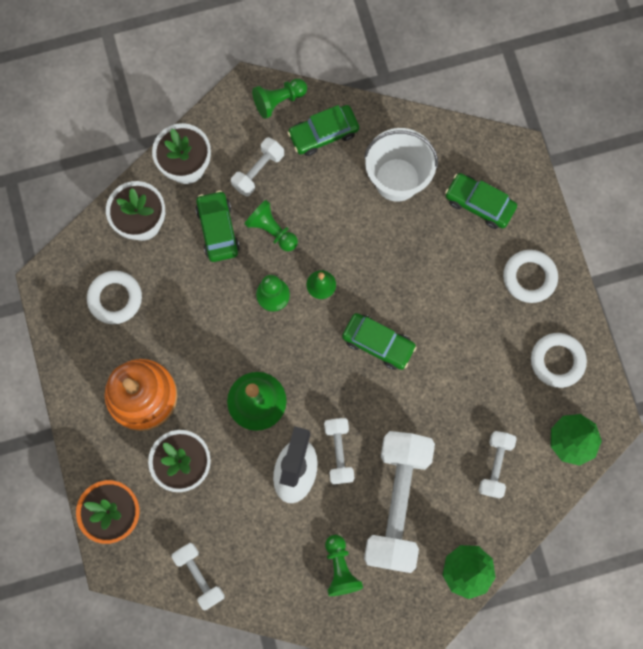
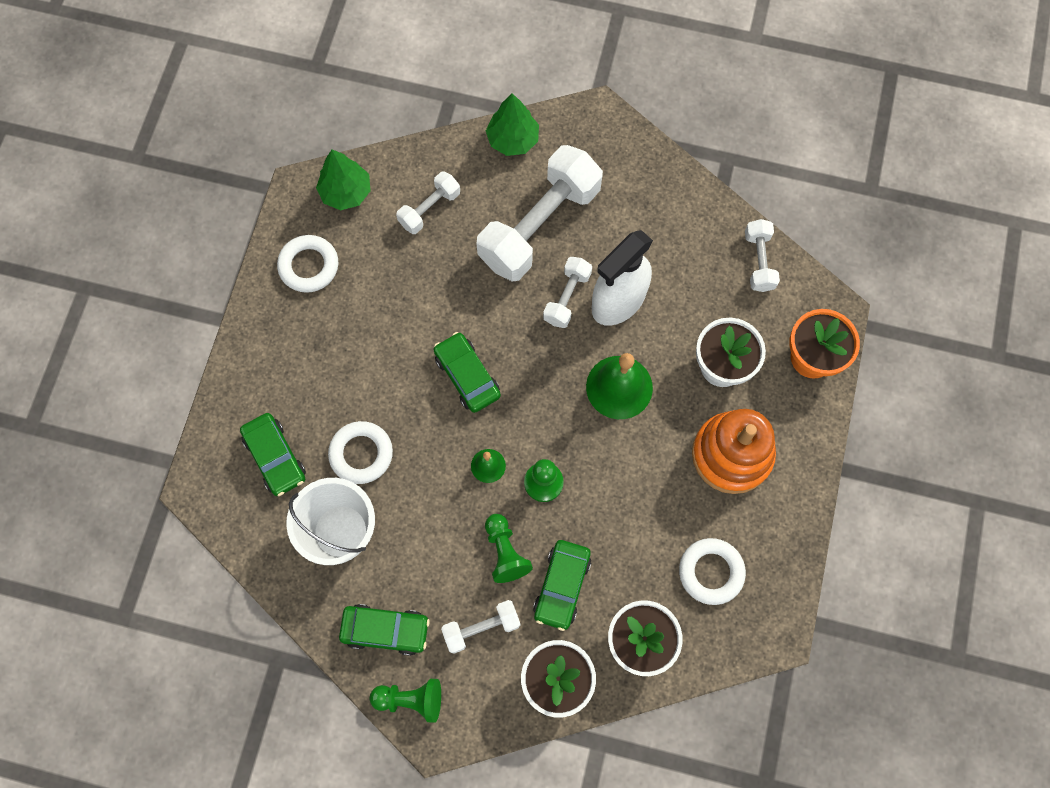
camera: 150 degrees left, 5 degrees down
green pawn [325,535,363,596] -> none
white ring [503,250,558,303] -> white ring moved to [328,421,393,484]

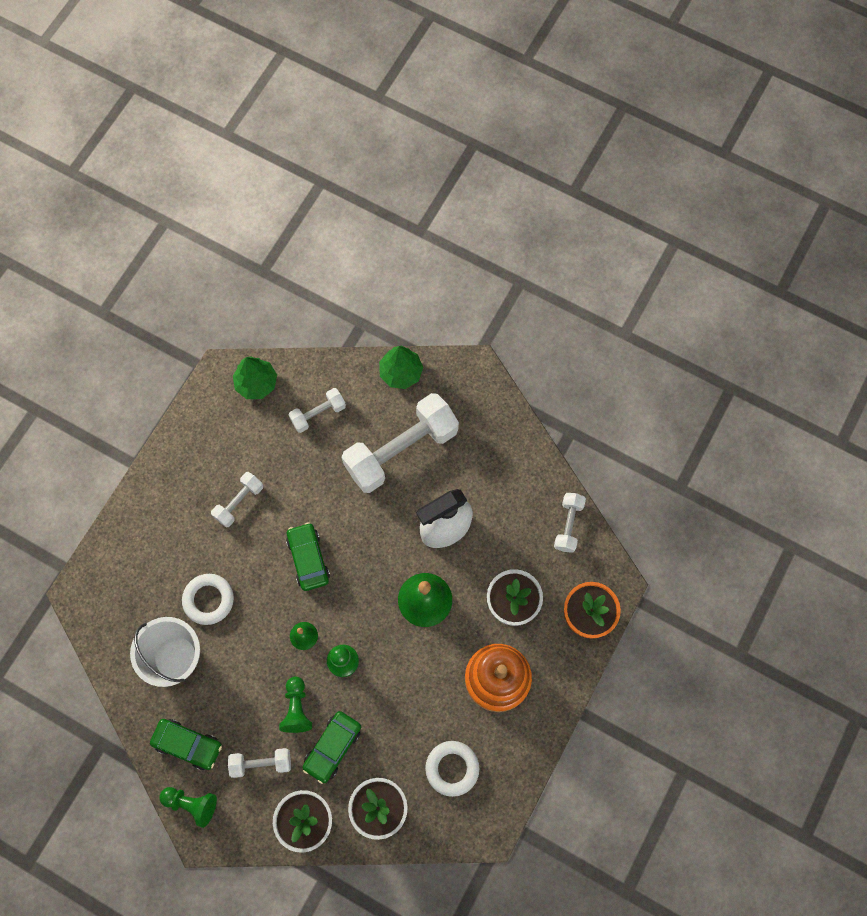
camera: 15 degrees right, 0 degrees up
green car [240,413,306,496] -> none
white ring [277,235,338,293] -> none
white dumbbell [543,257,592,328] -> white dumbbell moved to [211,472,263,528]

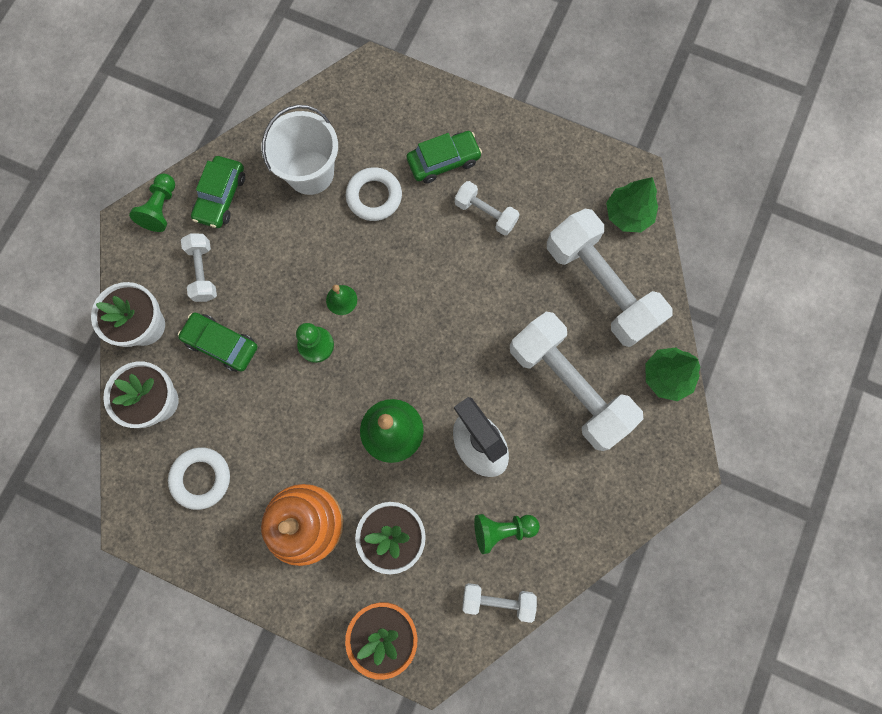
camera: 85 degrees right, 5 degrees up
green pawn [279,677,312,733] -> green pawn moved to [474,514,540,554]
green car [286,522,330,591] -> green car moved to [407,131,482,183]
white dumbbell [289,388,346,433] -> white dumbbell [547,209,672,347], size x2.07

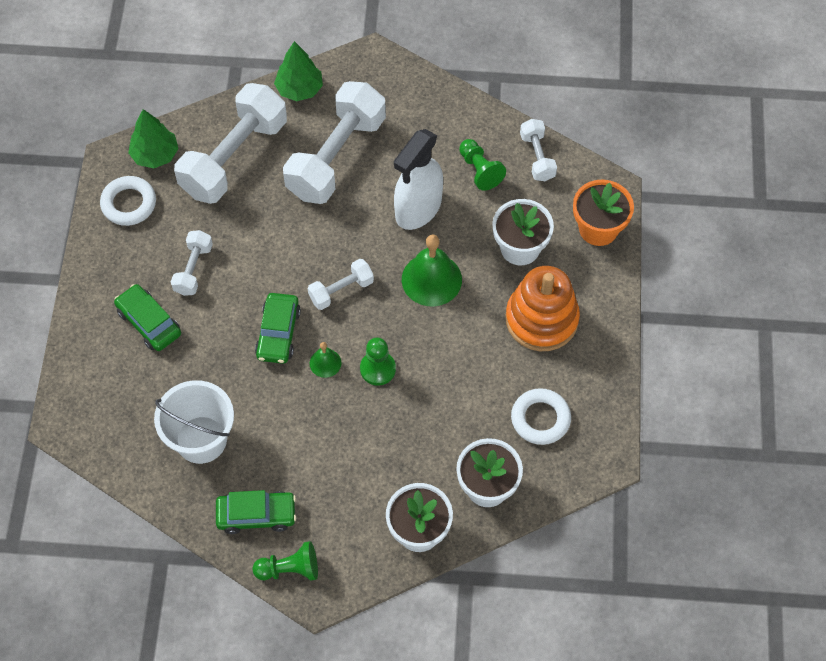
camera: 110 degrees left, 15 degrees down
green car [178,312,258,372] -> green car moved to [255,293,301,364]
white dumbbell [181,233,217,302] -> white dumbbell moved to [308,259,374,310]
white ring [346,167,402,221] -> white ring moved to [100,176,156,226]

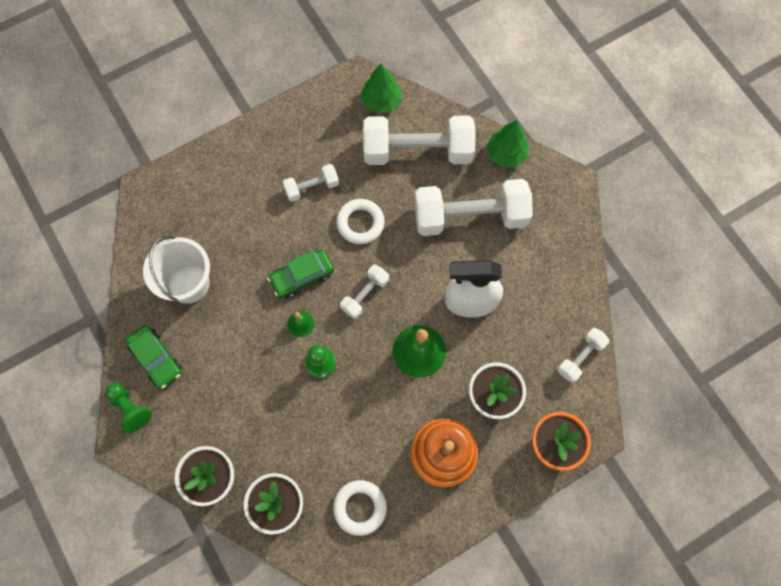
camera: 55 degrees right, 10 degrees up
white ring [100,176,156,226] -> white ring moved to [336,199,385,244]
green car [114,284,181,351] -> none
white dumbbell [308,259,374,310] -> white dumbbell turned 75 degrees counterclockwise [340,264,389,319]
green pawn [459,139,506,191] -> none

